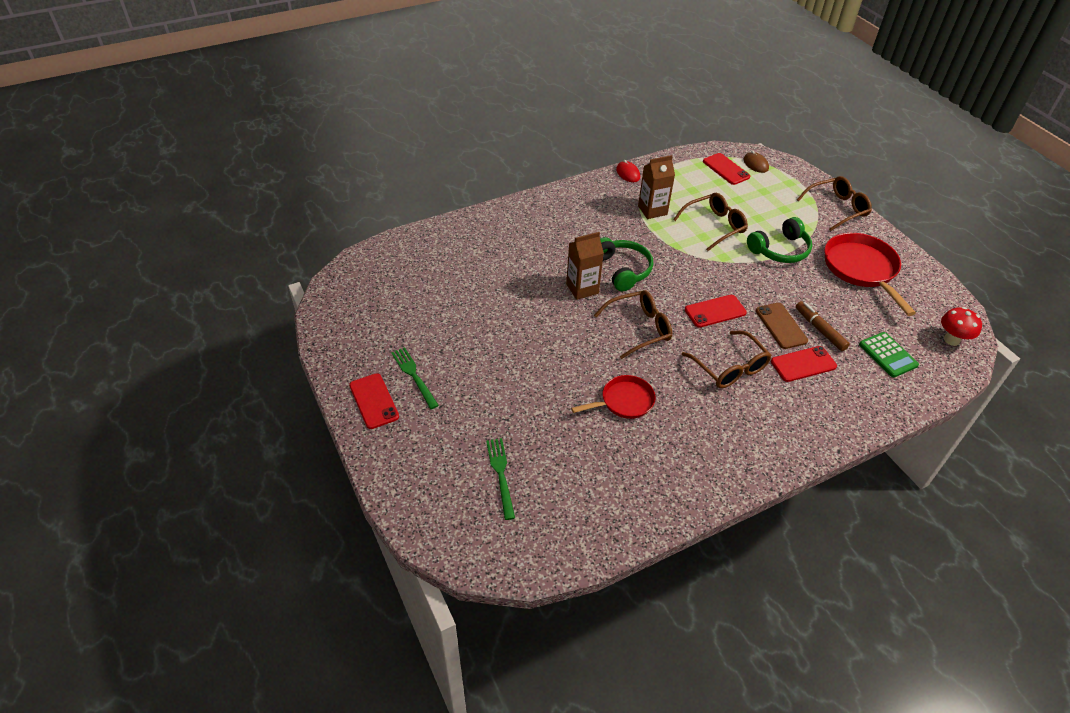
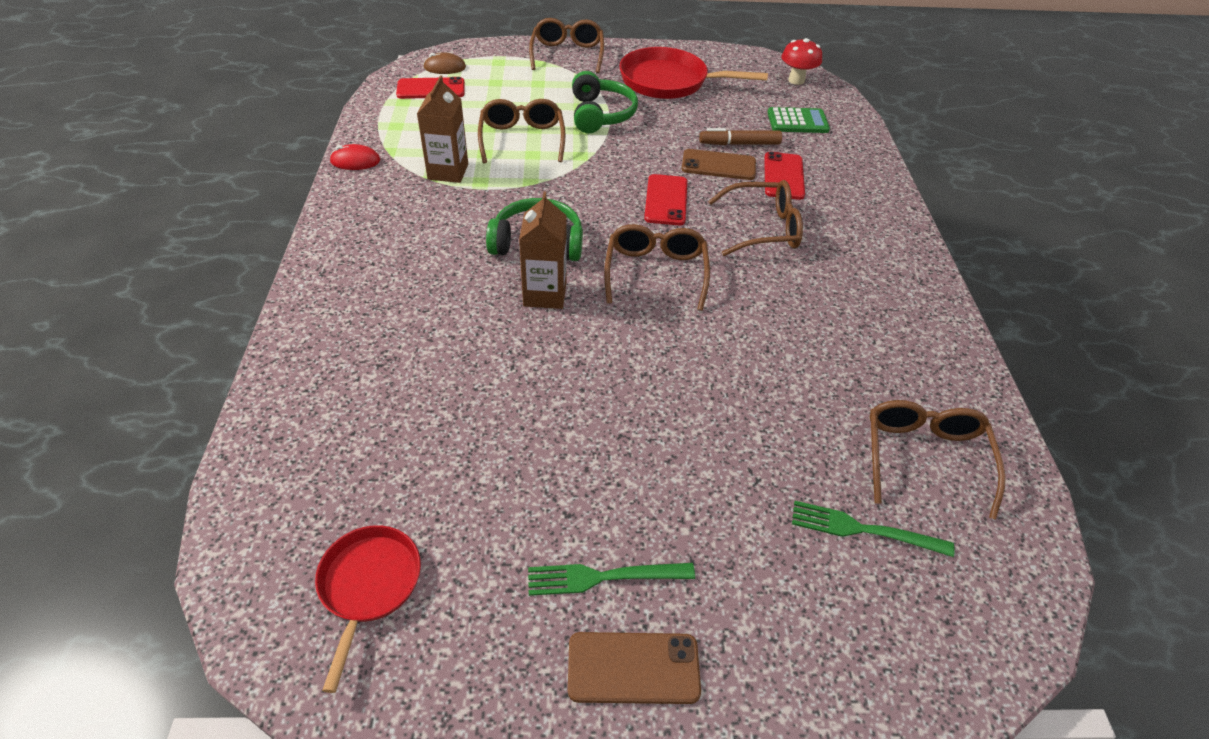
camera: 65 degrees left, 0 degrees up
red phone [349,373,399,429] -> brown phone [568,632,701,704]
red pan [571,375,656,419] -> red pan moved to [315,525,421,693]
none -> brown glasses [869,400,1006,520]

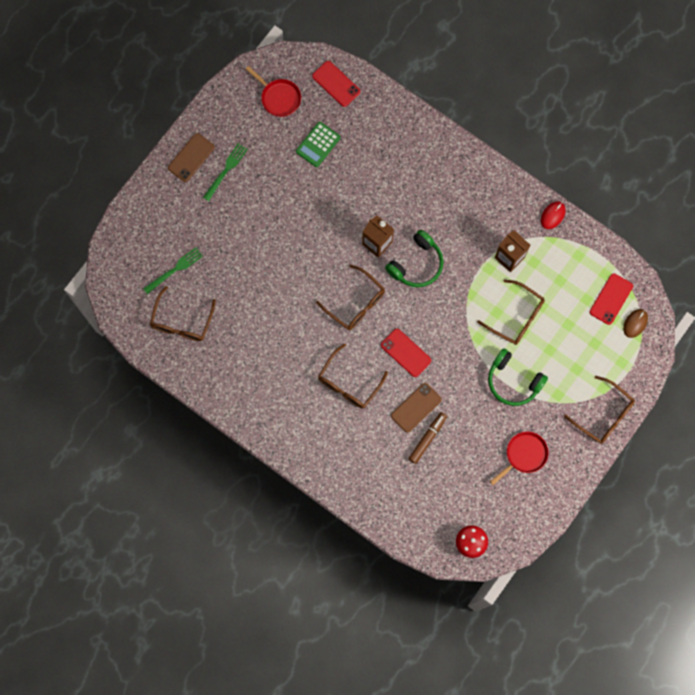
camera: 130 degrees right, 30 degrees up
red pan [619,47,768,99] -> red pan [490,431,548,485], size x0.60
red phone [764,151,805,200] -> red phone moved to [312,61,360,107]
green calculator [767,107,830,133] -> green calculator moved to [296,122,340,167]
brown glasses [869,400,1006,520] -> brown glasses turned 60 degrees clockwise [150,286,216,341]

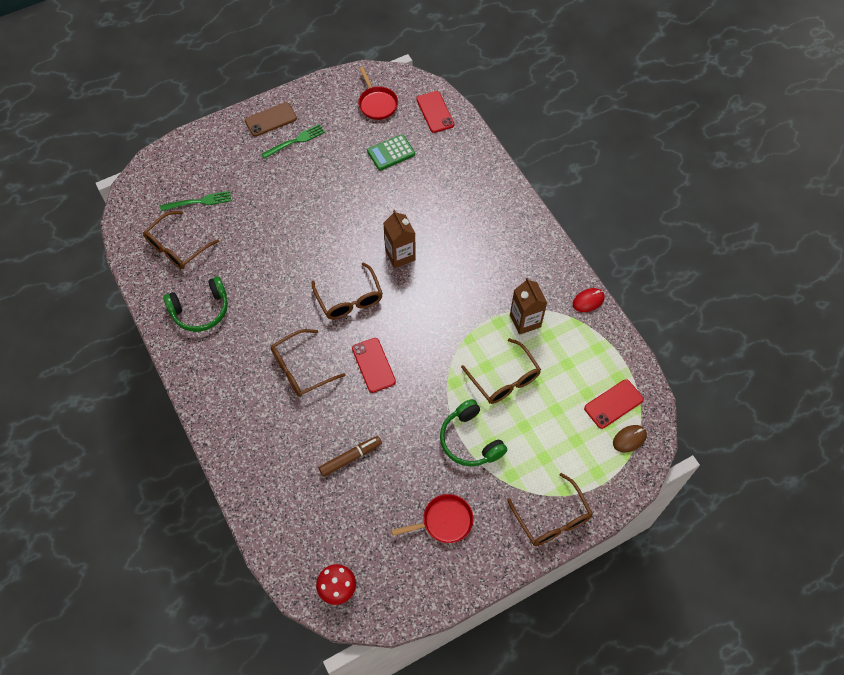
camera: 25 degrees right, 15 degrees down
green headphones [385,230,443,287] -> green headphones moved to [163,276,228,332]
brown phone [391,383,442,433] -> none

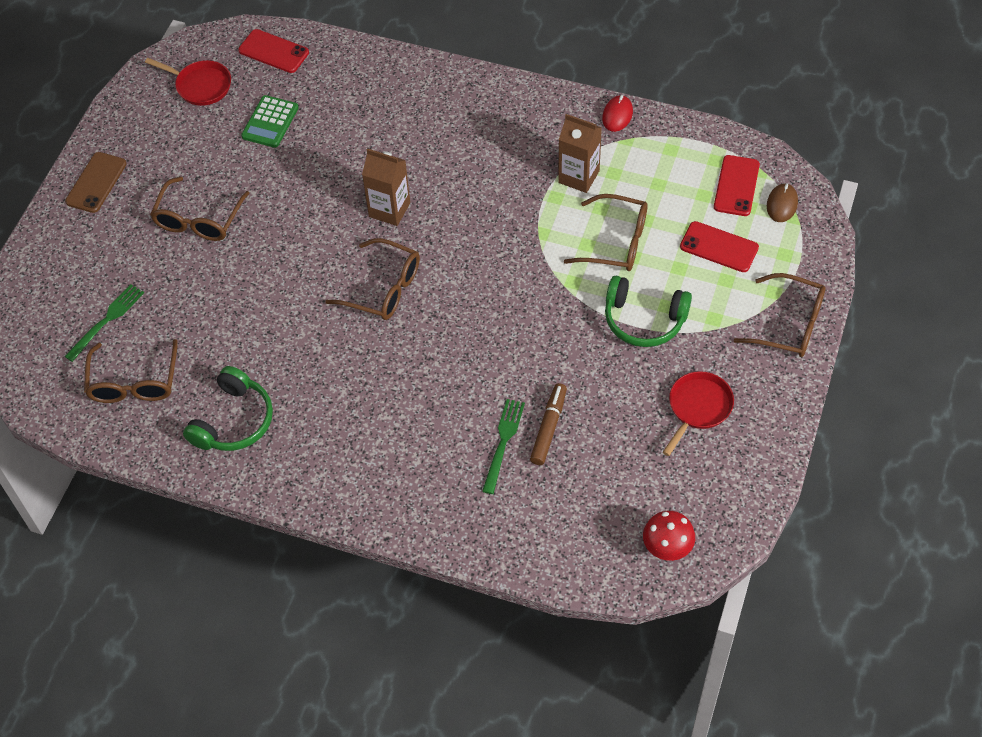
camera: 40 degrees left, 5 degrees down
green fork [261,124,325,159] -> green fork moved to [482,399,525,494]
brown glasses [271,329,346,397] -> brown glasses moved to [150,177,250,241]
red phone [352,338,396,393] -> red phone moved to [680,221,759,272]

